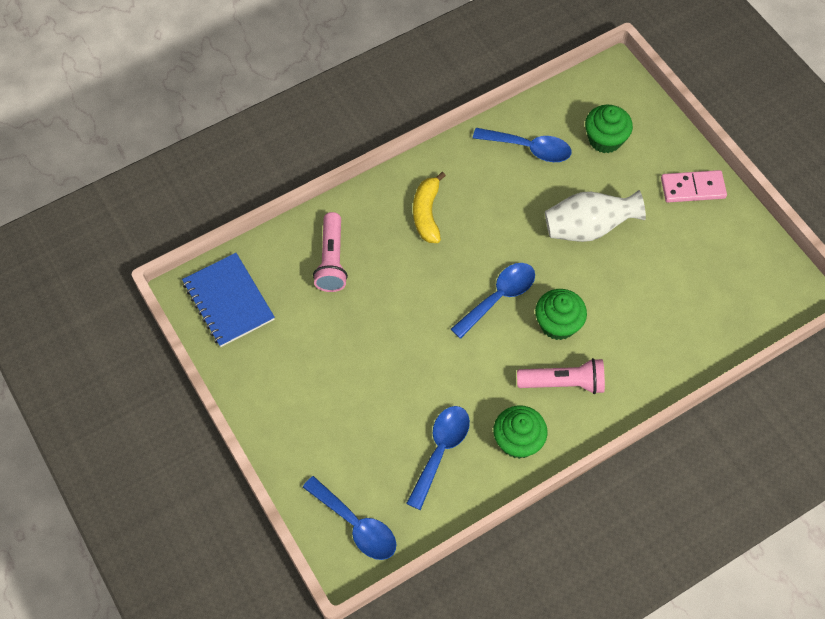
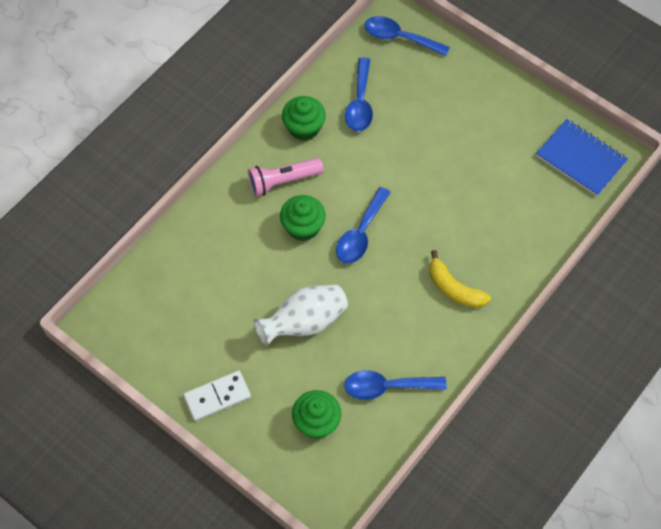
camera: 160 degrees right, 0 degrees up
pink flashlight [313,212,348,292] -> none
yellow banana [413,172,446,243] -> yellow banana turned 150 degrees clockwise [429,250,491,308]
pink domino [661,170,727,202] -> white domino [183,371,251,421]

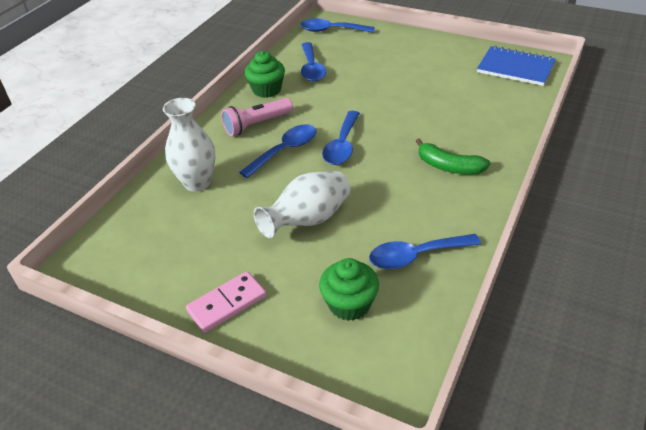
camera: 10 degrees left, 20 degrees down
white domino [183,371,251,421] -> pink domino [186,271,266,333]
green cupcake [280,195,326,241] -> blue spoon [239,124,317,179]
yellow banana [429,250,491,308] -> green banana [416,138,490,175]
none -> white vase [163,98,215,192]

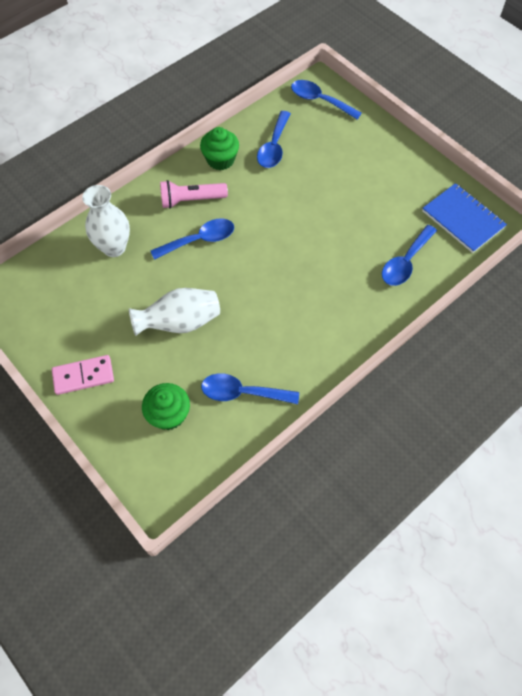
camera: 20 degrees right, 20 degrees up
blue spoon [322,111,360,165] -> blue spoon moved to [382,225,437,286]
green banana [416,138,490,175] -> none

